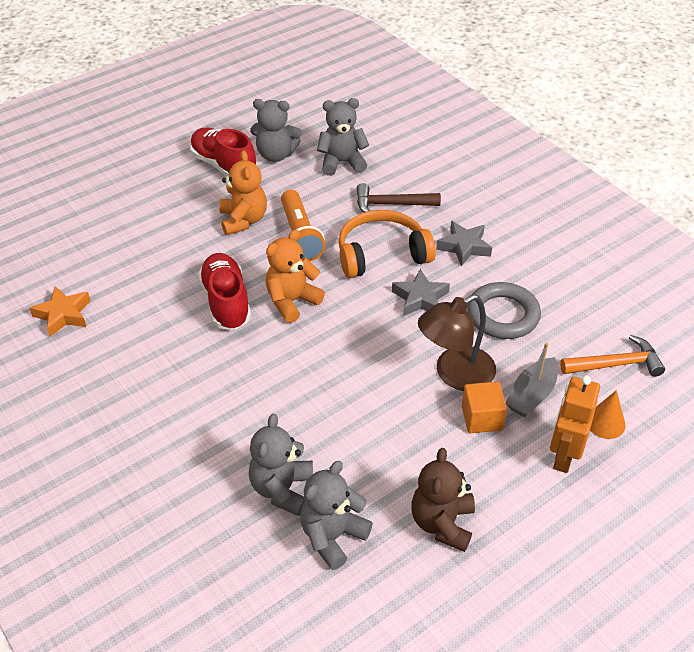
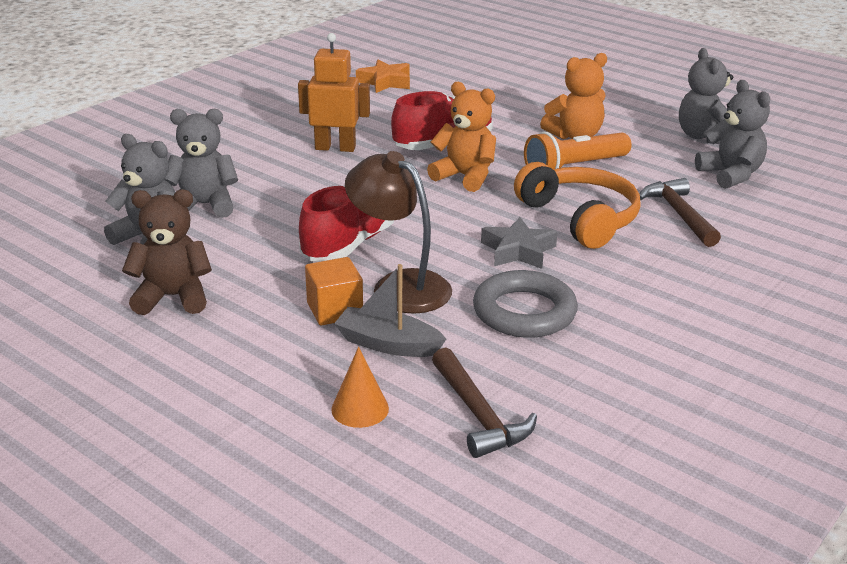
camera: 75 degrees right, 15 degrees down
red shoe [190,128,256,177] -> red shoe moved to [299,186,394,262]
grey star [436,221,492,266] -> none
orange robot [550,375,600,473] -> orange robot moved to [298,33,370,152]
orange hammer [560,335,665,377] -> brown hammer [432,348,537,458]

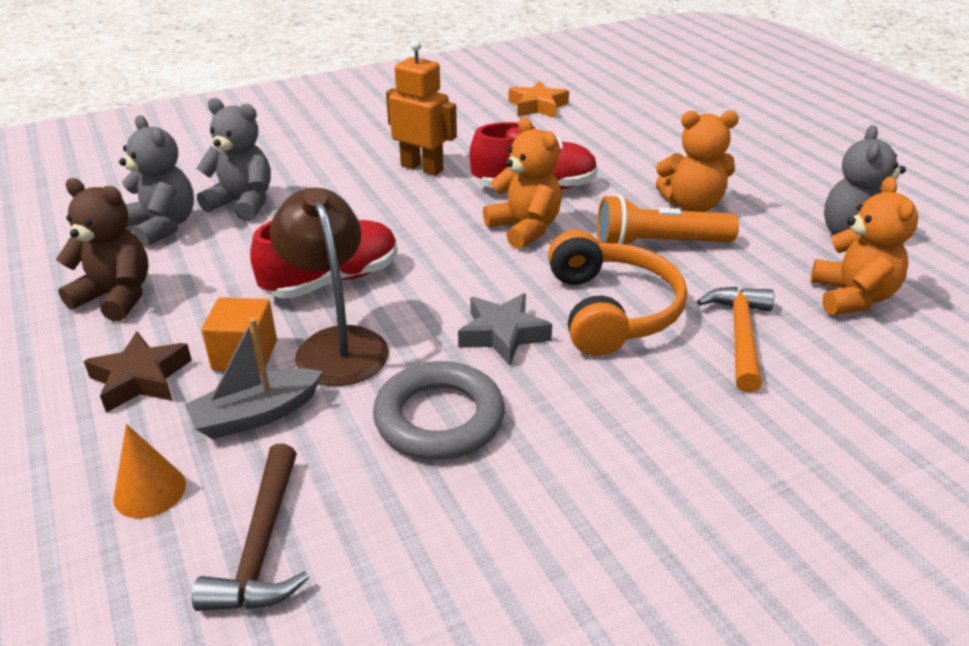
camera: 25 degrees right, 5 degrees up
grey boat [334,264,446,357] -> grey boat turned 75 degrees counterclockwise [185,318,323,439]
brown hammer [639,178,721,247] -> orange hammer [697,287,774,393]
grey teddy bear [695,80,770,189] -> orange teddy bear [811,177,918,315]
none -> brown star [84,332,192,413]

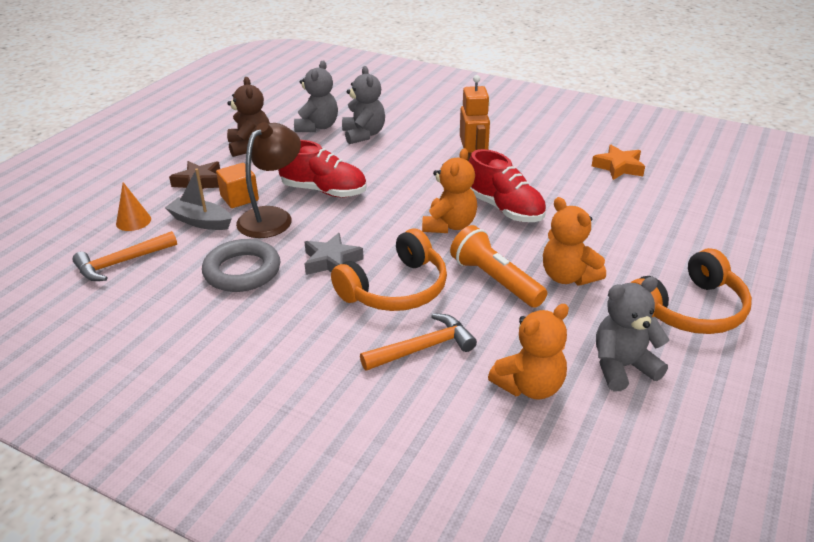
camera: 55 degrees right, 0 degrees up
brown hammer [192,444,309,611] -> orange hammer [72,231,177,281]
none -> orange headphones [630,248,752,334]

